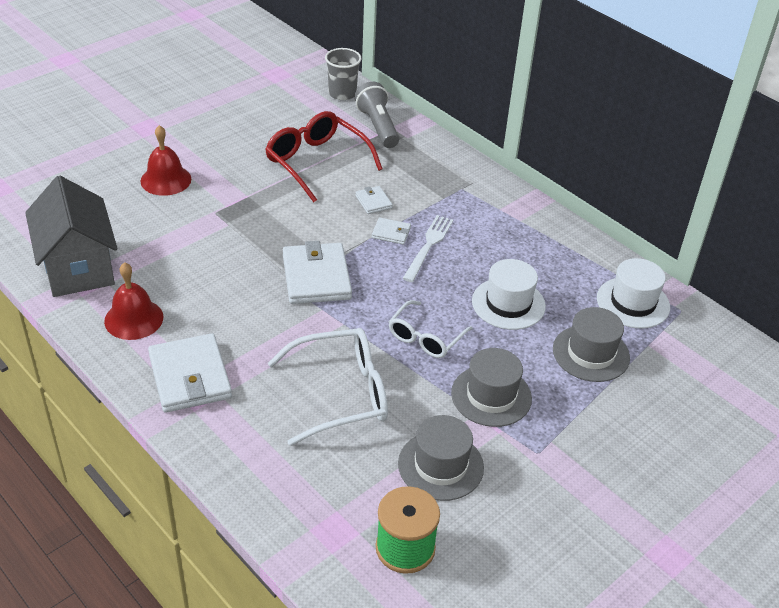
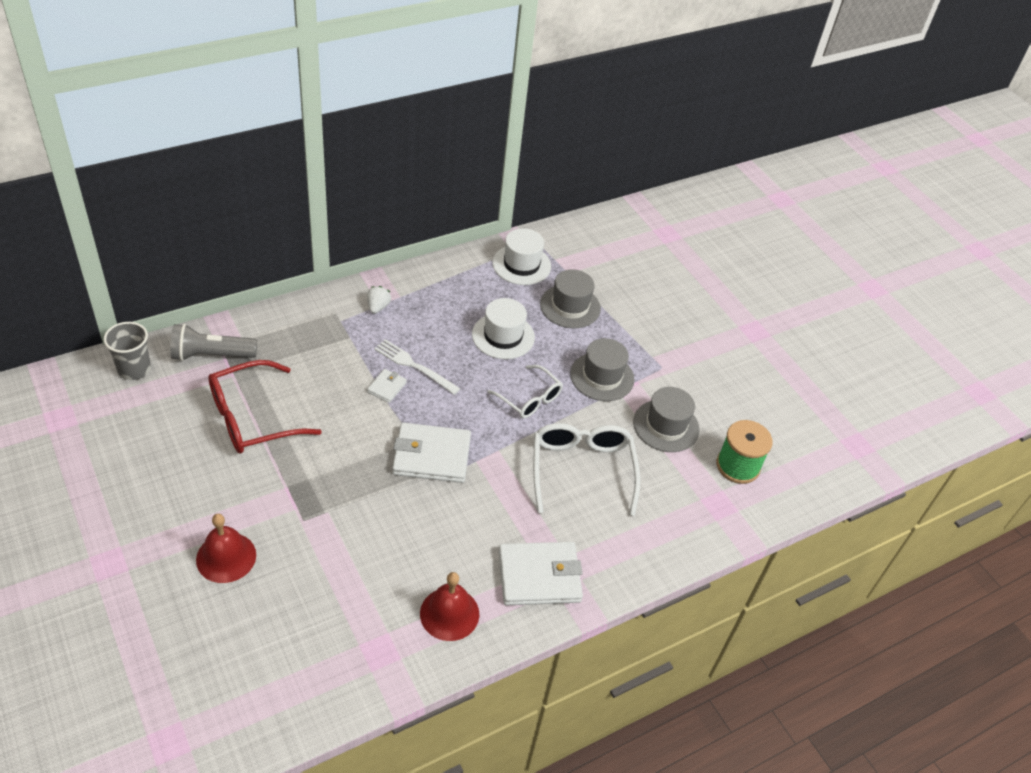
camera: 80 degrees left, 5 degrees up
grey house [25,176,118,297] -> none
white wallet [355,186,393,214] -> none
none -> white strawberry [367,286,391,314]

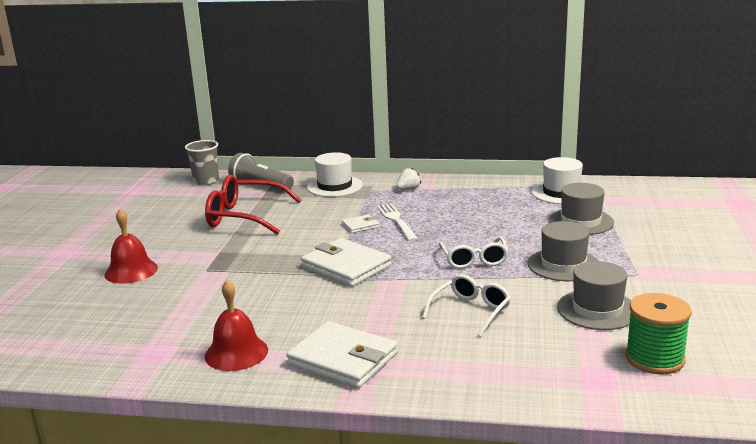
camera: 45 degrees right, 25 degrees down
white hat [472,298,535,359] -> white hat moved to [307,152,363,197]
white glasses [533,423,640,516] -> white glasses [422,274,511,337], size x0.63

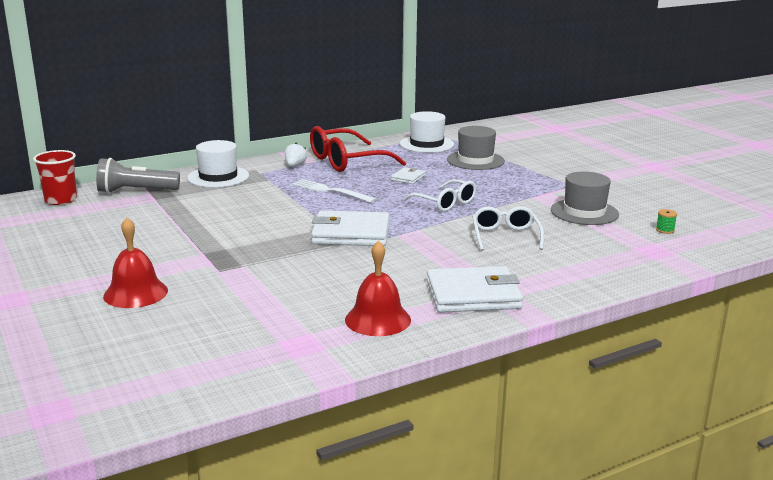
camera: 40 degrees left, 0 degrees up
grey cup [185,140,219,185] -> red cup [33,150,77,205]
red glasses [205,175,302,235] -> red glasses moved to [310,126,406,172]
white wallet [342,214,379,233] -> white wallet moved to [391,167,425,184]
grey hat [528,221,598,281] -> none
green spool [625,293,692,374] -> green spool [656,209,677,234], size x0.40

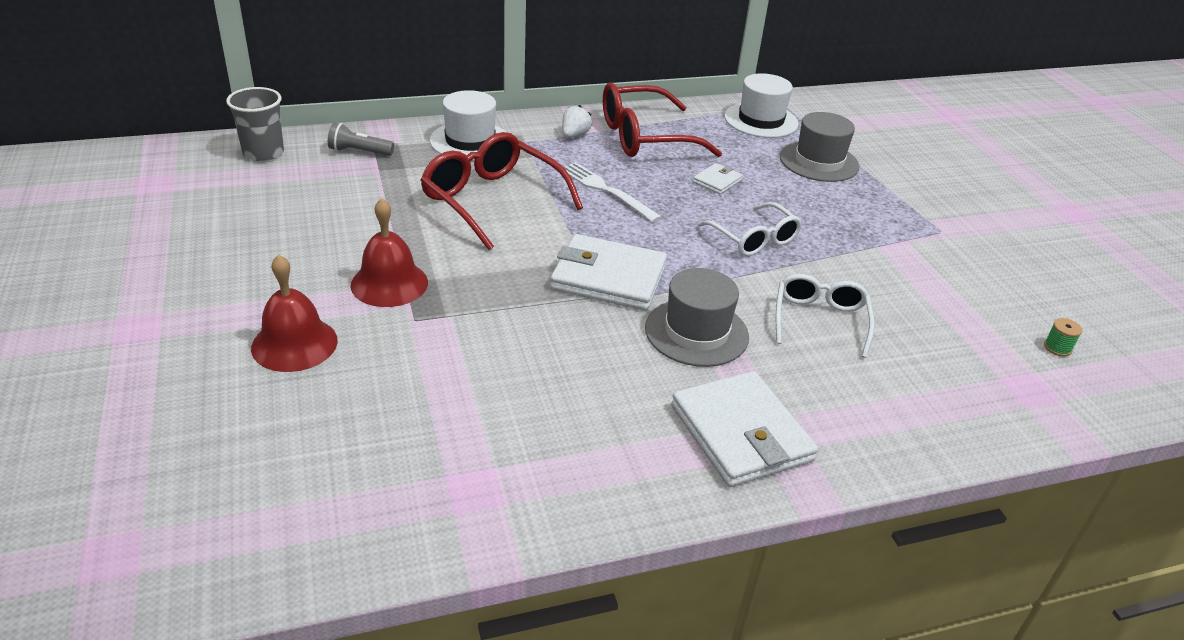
camera: 10 degrees right, 15 degrees up
red cup [33,150,77,205] -> grey cup [226,87,284,161]
grey flashlight [96,158,180,194] -> grey flashlight [328,123,394,156], size x0.61
red bell [345,240,411,336] -> red bell moved to [350,198,428,307]
white wallet [427,266,523,313] -> white wallet turned 60 degrees clockwise [671,371,818,487]
grey hat [551,171,619,225] -> grey hat moved to [645,268,749,367]
none -> red glasses [420,132,583,250]

